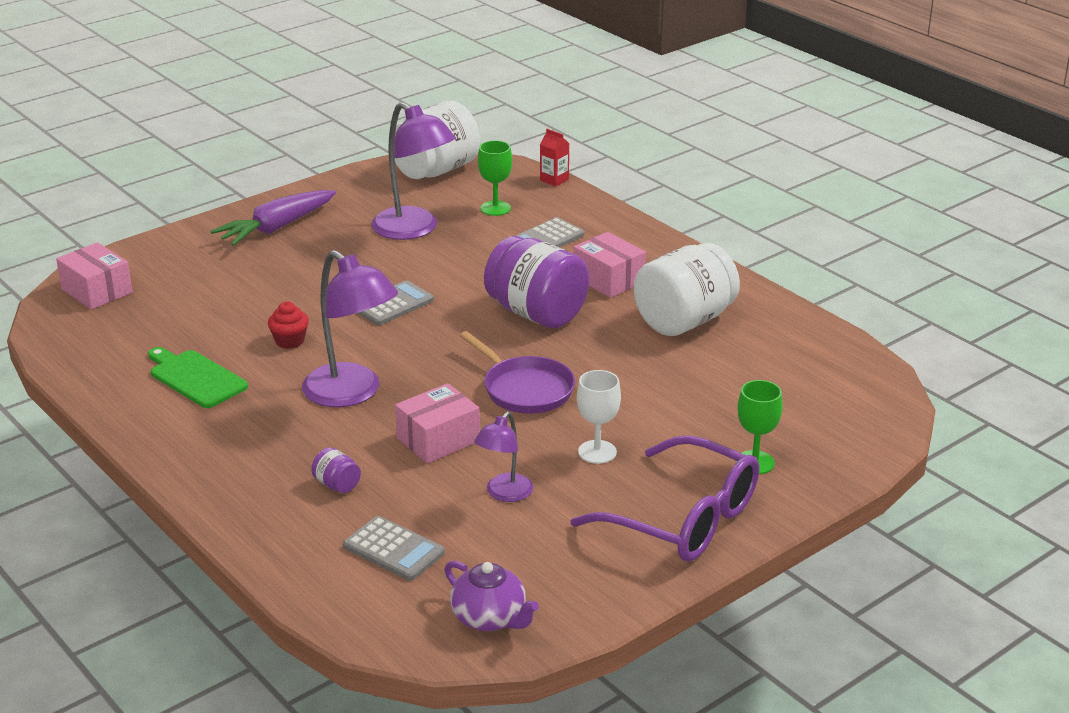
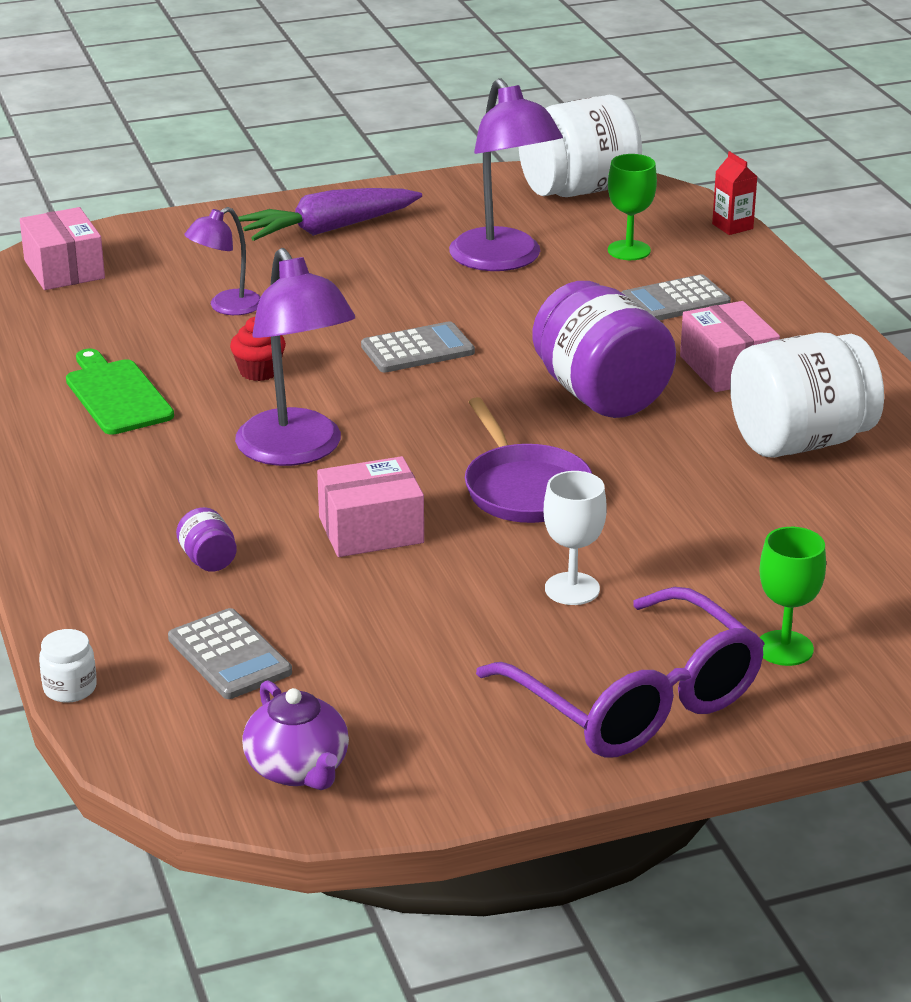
camera: 20 degrees right, 0 degrees up
purple lamp [474,412,533,502] -> purple lamp moved to [184,207,261,315]
none -> white jar [39,629,97,703]

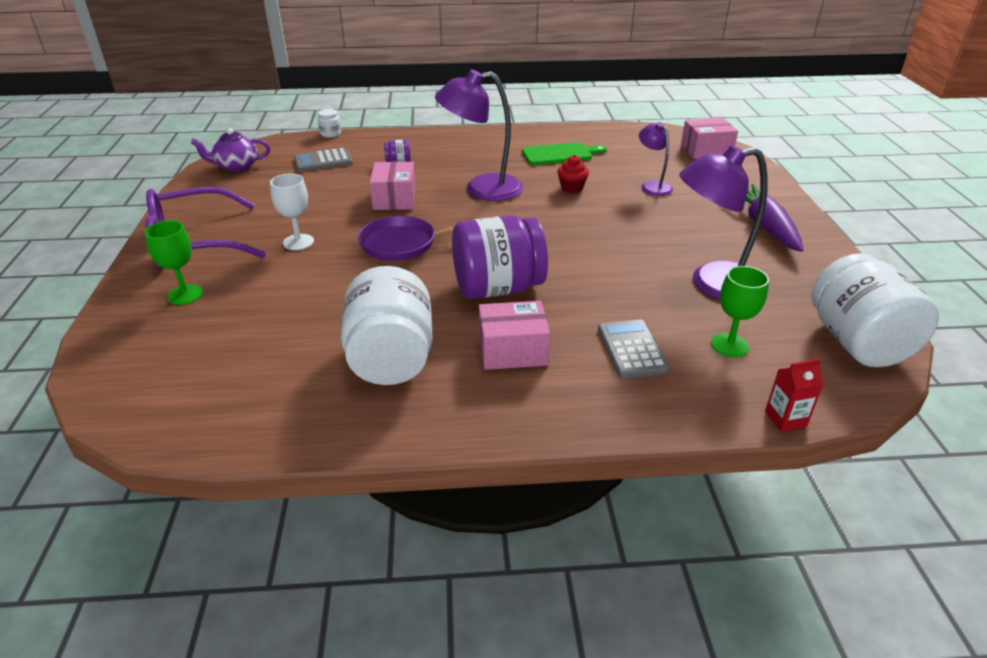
camera: 105 degrees right, 5 degrees up
grey calculator [361,321,475,373] -> none

